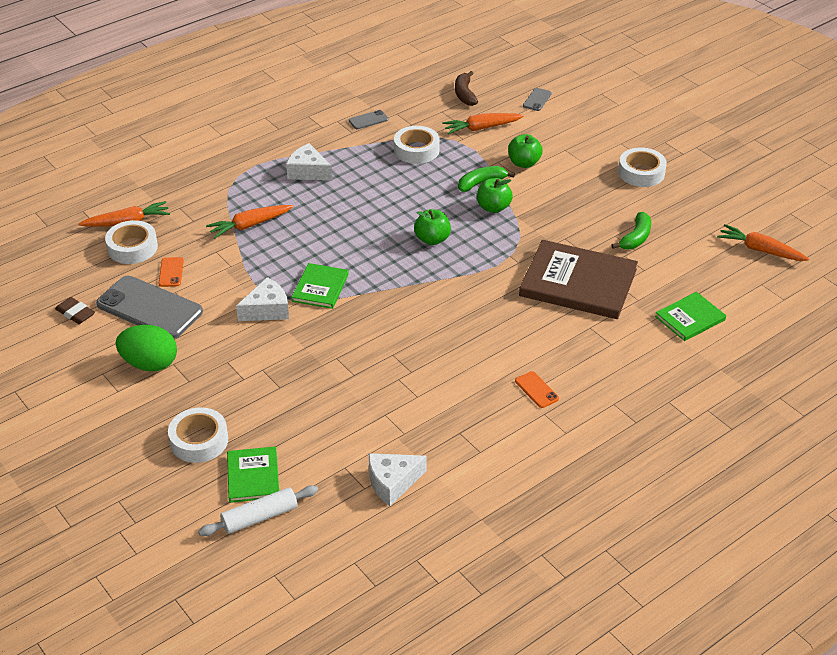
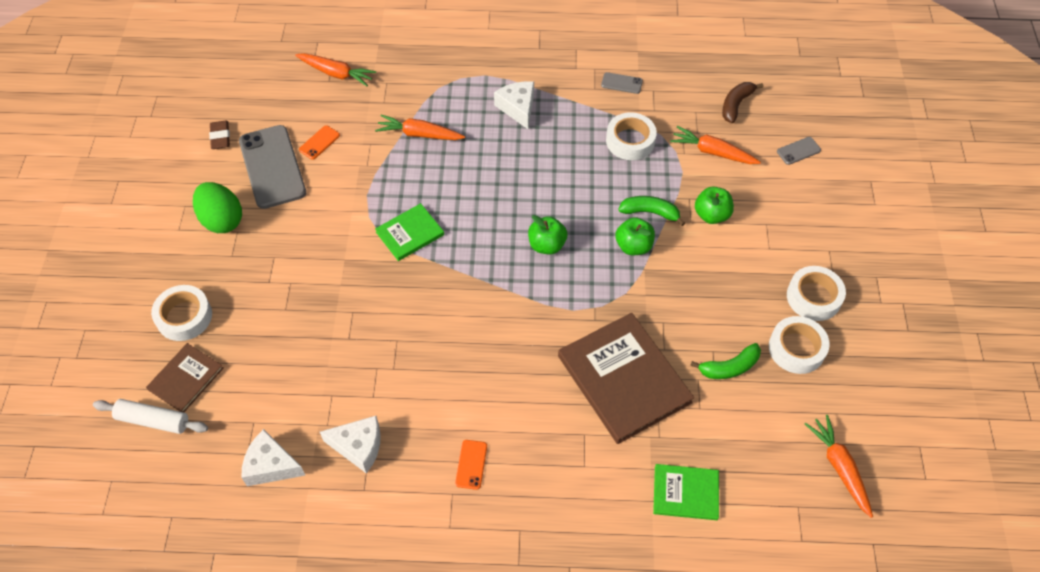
camera: 40 degrees right, 15 degrees up
white tape [105,220,158,264] -> white tape moved to [769,316,829,374]
green book [227,446,279,503] -> brown book [146,343,224,412]
white cheese [236,277,289,321] -> white cheese moved to [320,416,381,474]

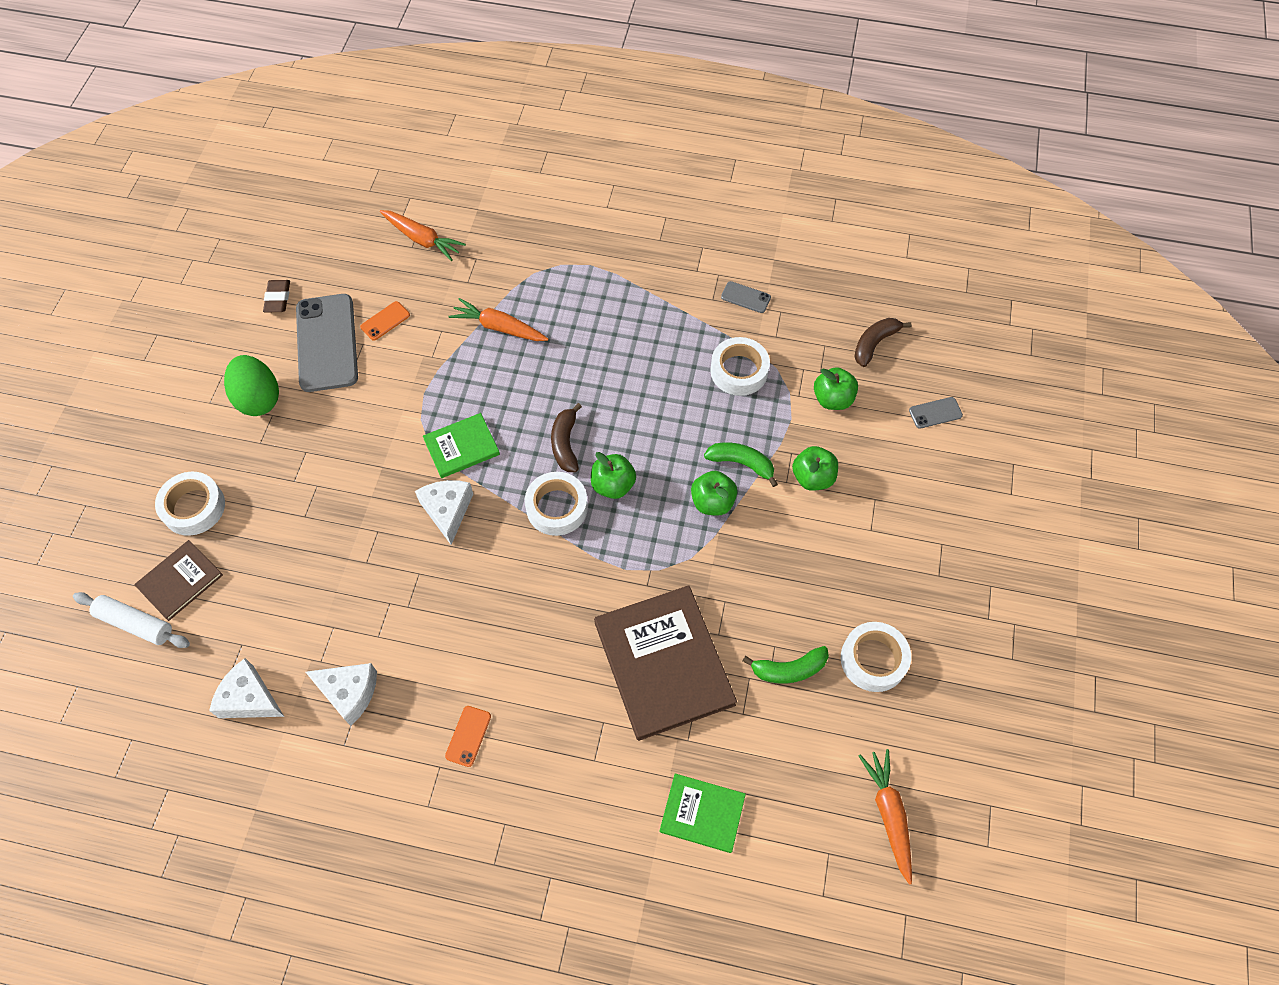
camera: 10 degrees right, 5 degrees up
white cheese [494,81,534,129] -> white cheese moved to [415,480,473,545]
orange carrot [670,126,761,164] -> green apple [814,367,858,410]
white tape [787,266,846,321] -> white tape moved to [525,472,588,536]
none -> brown banana [551,403,582,472]

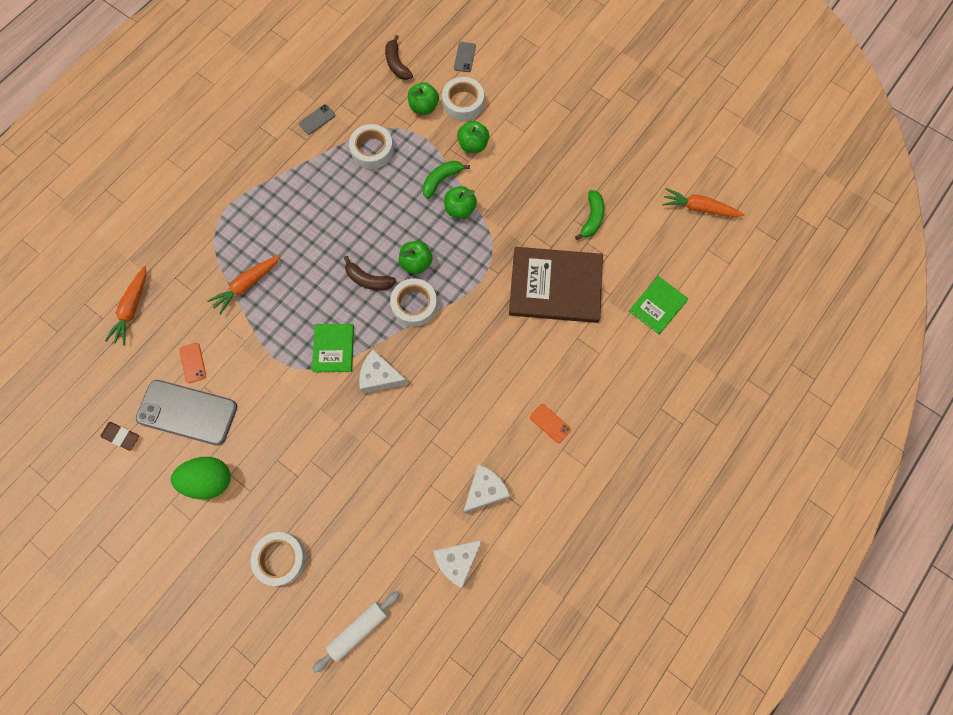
camera: 65 degrees left, 10 degrees up
brown book [134,540,223,621] -> none
orange carrot [380,210,466,261] -> orange carrot turned 135 degrees clockwise [105,266,146,345]
white tape [841,622,911,692] -> white tape moved to [442,77,484,121]

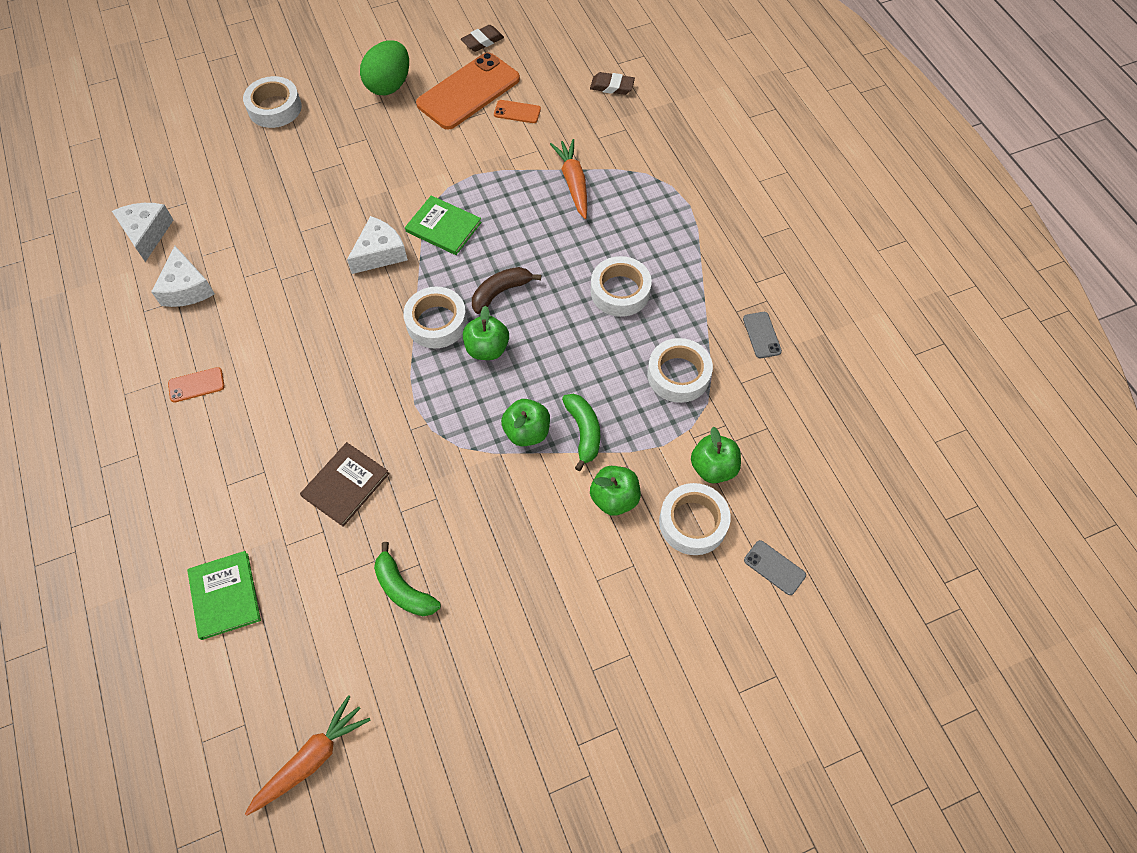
camera: 120 degrees right, 10 degrees down
orange carrot [105,266,146,345] -> brown eraser [590,72,635,95]
grey phone [136,380,237,446] -> orange phone [416,52,520,130]
white rolling pin [312,591,400,673] -> none
brown banana [385,35,413,80] -> none
brown book [509,247,603,323] -> brown book [300,442,389,527], size x0.53
none -> white tape [591,256,652,317]

